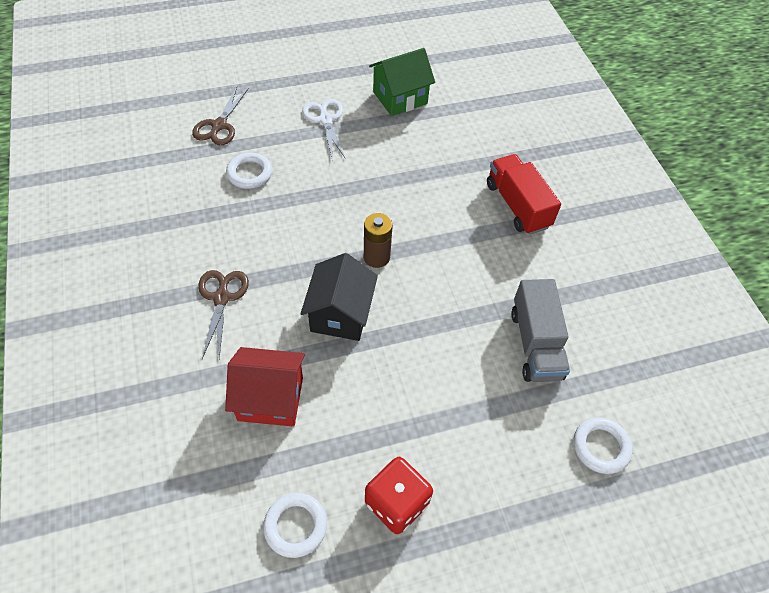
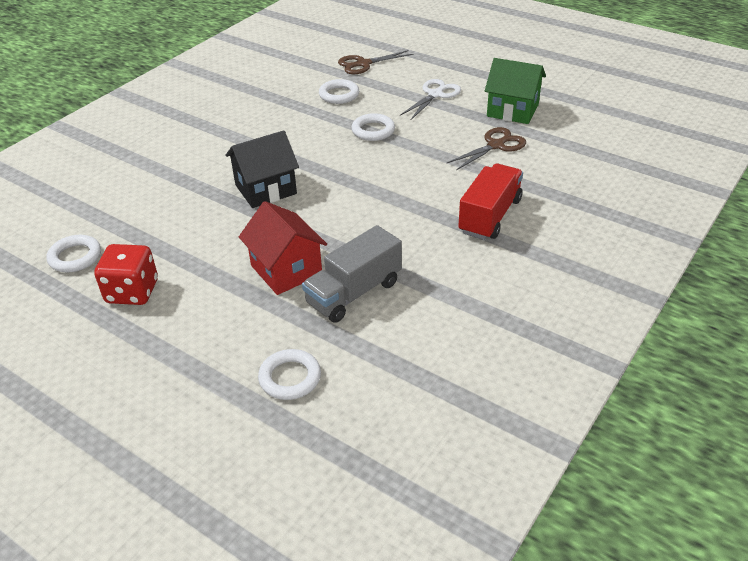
camera: 55 degrees right, 15 degrees down
brown scissors [198,270,249,359] -> brown scissors moved to [447,127,526,170]
red house [225,347,305,427] -> red house moved to [239,201,327,295]
brown battery [364,213,393,268] -> none
none -> white ring [351,113,395,141]

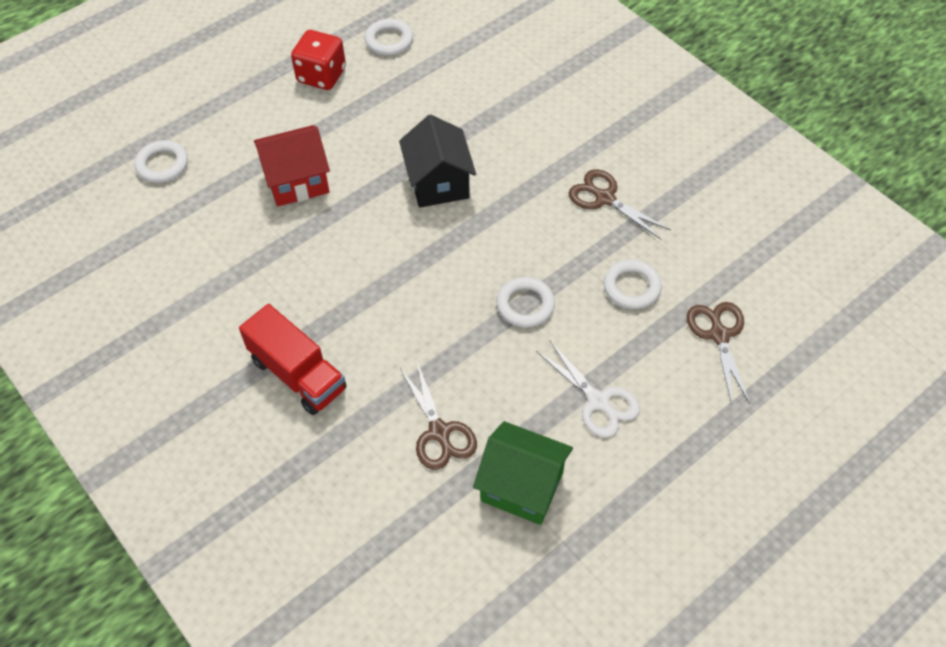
camera: 105 degrees right, 15 degrees up
grey truck [302,225,402,323] -> none
green house [485,58,546,124] -> green house turned 75 degrees clockwise [473,421,573,525]
none -> brown scissors [569,169,671,239]

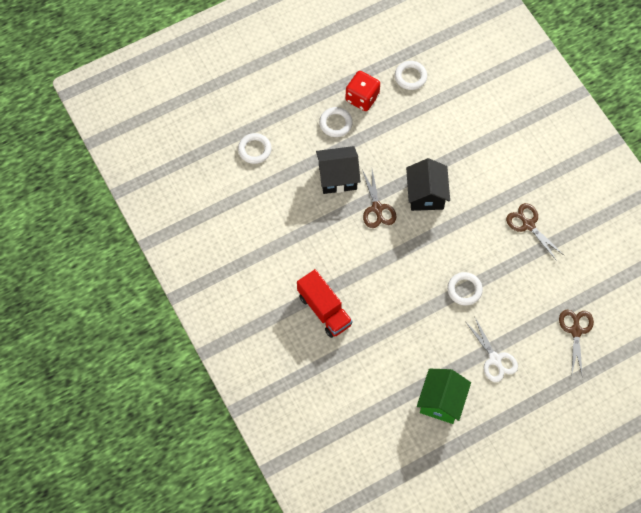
camera: 10 degrees right, 10 degrees up
red house [254,125,330,207] -> black house [316,146,361,194]
brown scissors [400,362,477,470] -> brown scissors moved to [362,170,396,228]
green house [473,421,573,525] -> green house turned 75 degrees clockwise [417,369,471,424]
white ring [604,260,662,309] -> white ring moved to [319,107,353,137]

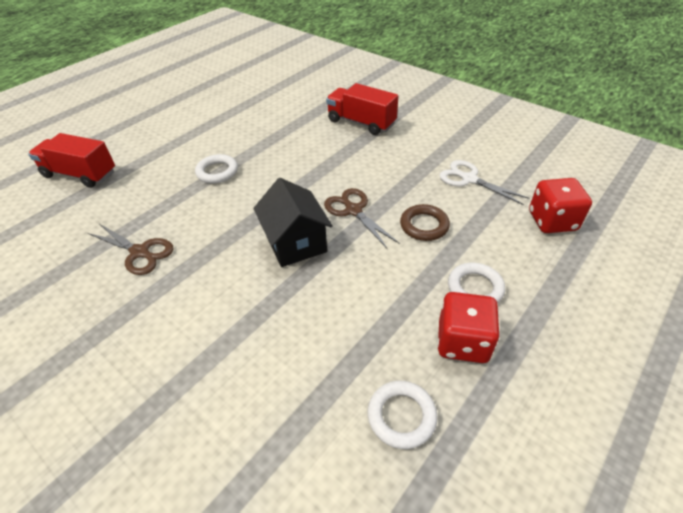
camera: 160 degrees right, 20 degrees down
white ring [238,133,272,164] -> red dice [529,178,592,233]
black house [316,146,361,194] -> brown ring [400,204,450,241]
green house [417,369,471,424] -> none
white scissors [465,316,518,382] -> white scissors moved to [439,160,529,205]
brown scissors [559,310,594,374] -> red truck [28,133,115,188]

